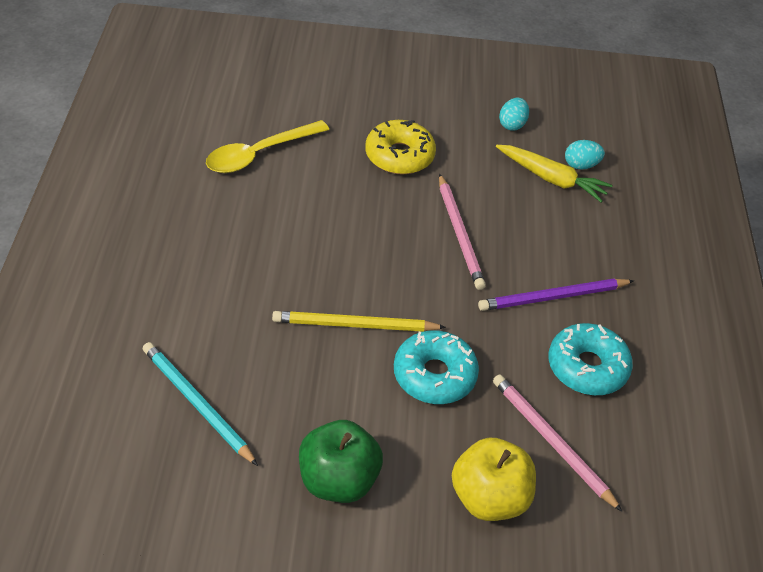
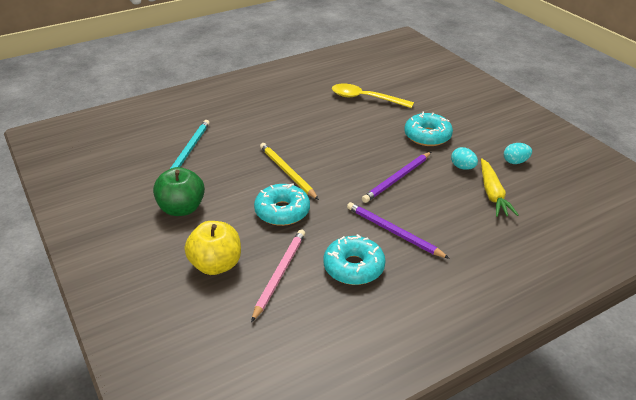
camera: 60 degrees right, 10 degrees down
yellow donut [365,120,436,175] -> turquoise donut [404,112,453,146]
pink pencil [439,174,486,290] -> purple pencil [362,152,431,203]
turquoise egg [565,140,605,170] -> turquoise egg moved to [451,147,478,170]

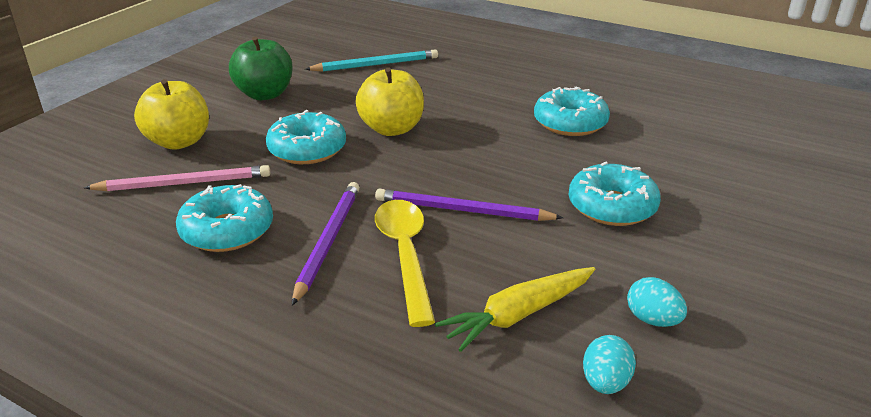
camera: 60 degrees right, 5 degrees down
yellow pencil [260,143,319,200] -> yellow apple [356,67,424,136]
yellow spoon [332,84,414,108] -> yellow spoon moved to [375,200,435,327]
turquoise egg [451,147,478,170] -> turquoise egg moved to [583,335,636,394]
none -> turquoise donut [534,86,610,136]

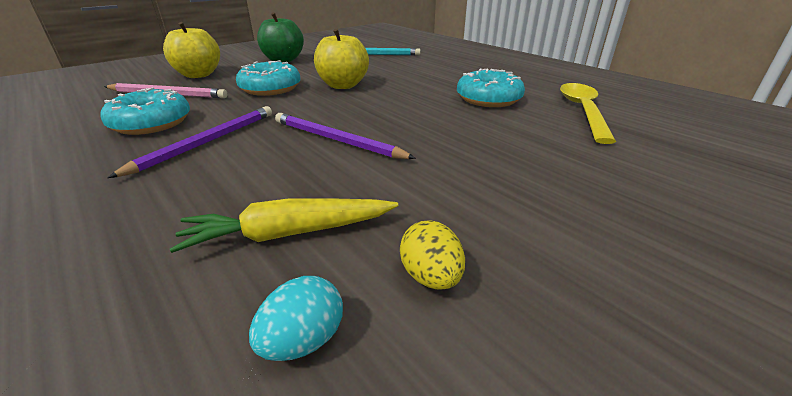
camera: 20 degrees right, 0 degrees up
yellow spoon [375,200,435,327] -> yellow spoon moved to [560,83,616,144]
turquoise donut [569,161,661,226] -> none
turquoise egg [627,277,687,327] -> yellow egg [400,221,465,290]

